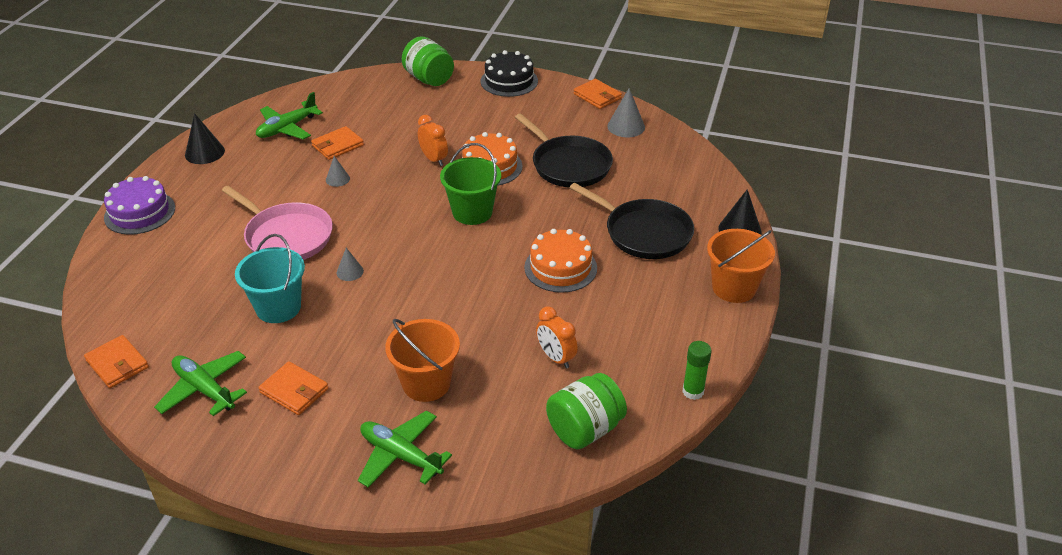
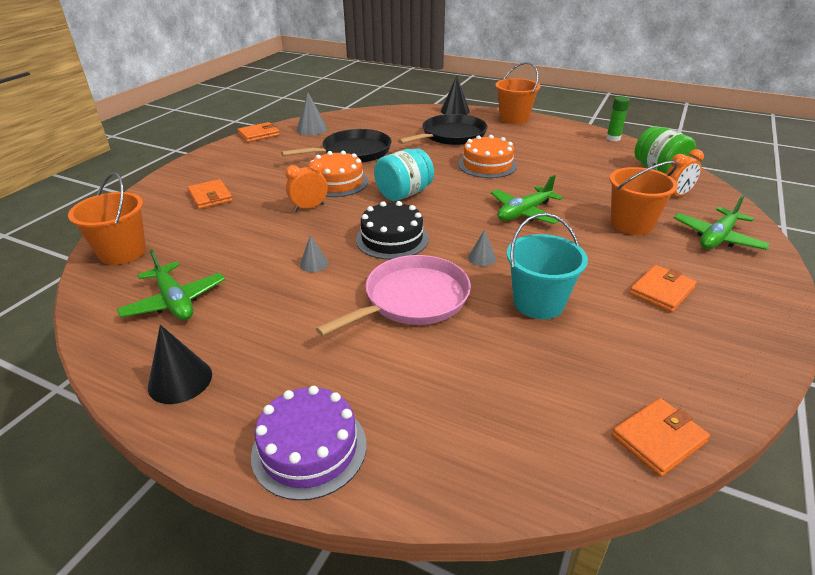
camera: 80 degrees left, 5 degrees down
green plane [154,351,247,416] -> green plane moved to [491,175,563,224]
orange wallet [311,126,364,160] -> orange wallet moved to [188,179,233,209]
green jar [402,36,454,86] -> none
green bucket [440,143,501,225] -> turquoise jar [374,148,434,201]
black cake [481,50,538,97] -> black cake moved to [356,201,429,260]
orange clock [536,306,578,368] -> orange clock moved to [666,149,704,196]
none -> orange bucket [68,172,146,265]

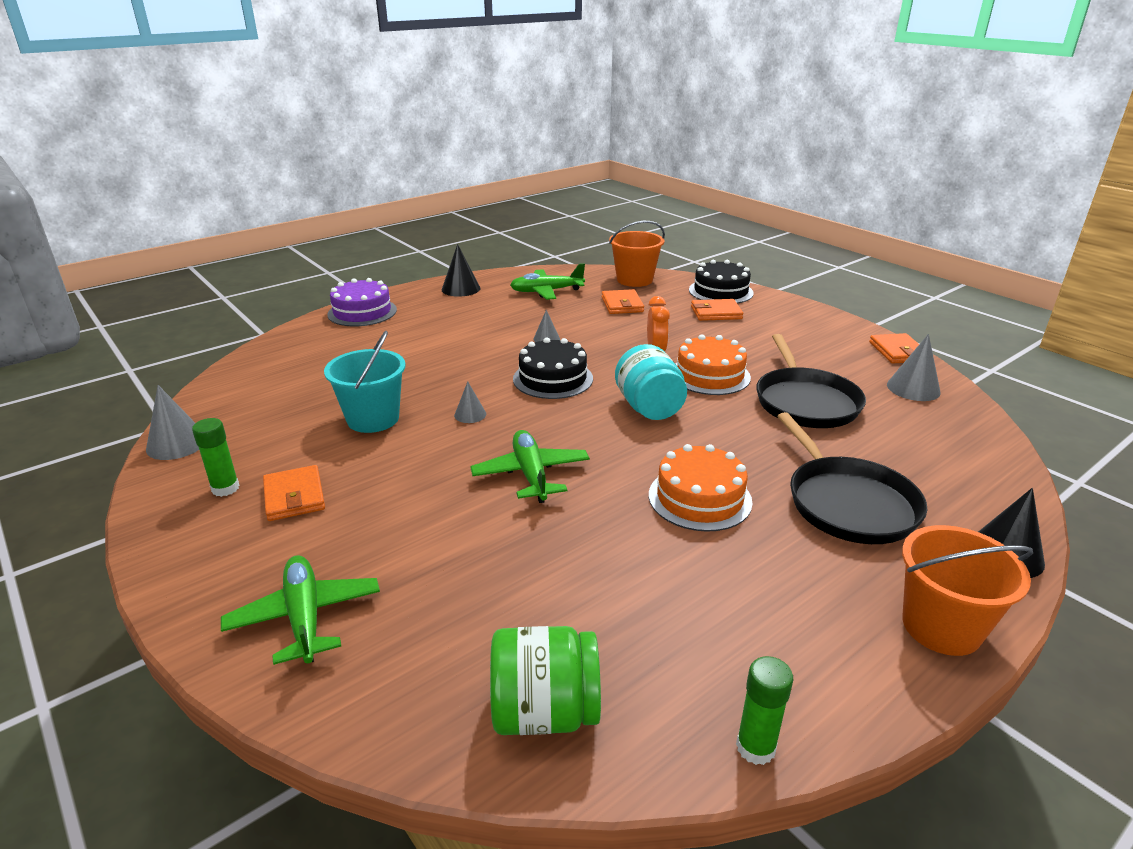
camera: 115 degrees right, 5 degrees down
pink pan [316,255,471,336] -> none
orange bucket [610,161,678,235] -> none
orange wallet [612,398,710,477] -> orange wallet moved to [602,289,644,314]
orange clock [666,149,704,196] -> none
none -> grey cone [146,385,199,460]
none -> green glue stick [192,418,240,497]
none -> black cake [689,260,754,304]

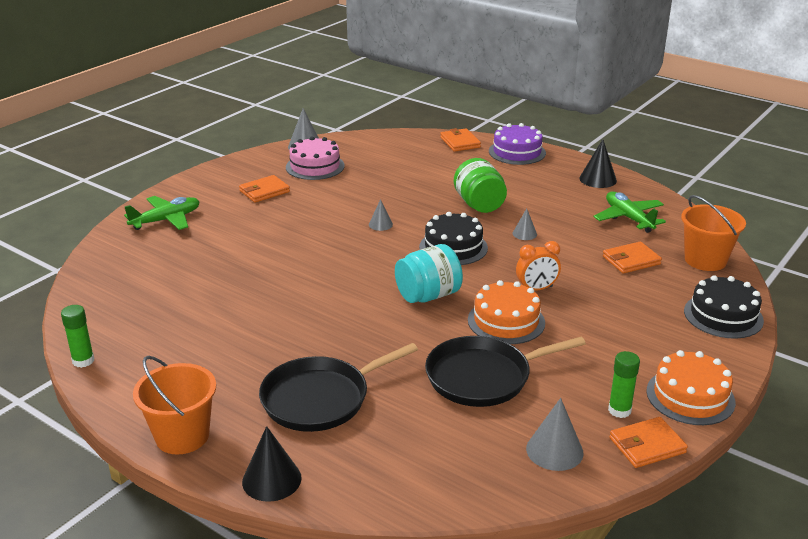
camera: 75 degrees right, 0 degrees up
green glue stick [192,418,240,497] -> green glue stick moved to [608,351,640,418]
turquoise bucket [324,331,406,433] -> none
green plane [470,430,590,503] -> none
green jar [490,626,601,735] -> green jar moved to [454,158,507,213]
orange cake [649,444,752,532] -> orange cake moved to [646,350,736,425]
orange wallet [691,299,743,321] -> orange wallet moved to [440,128,481,152]
none -> pink cake [286,136,345,180]

